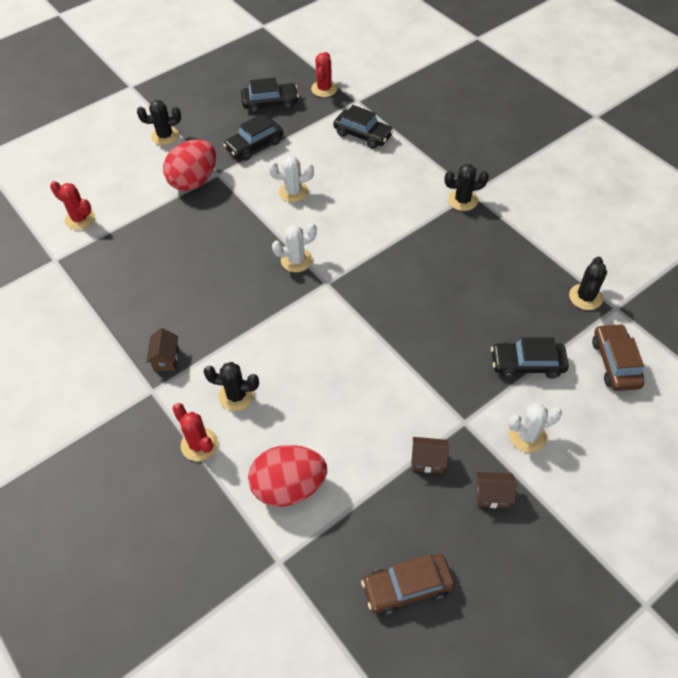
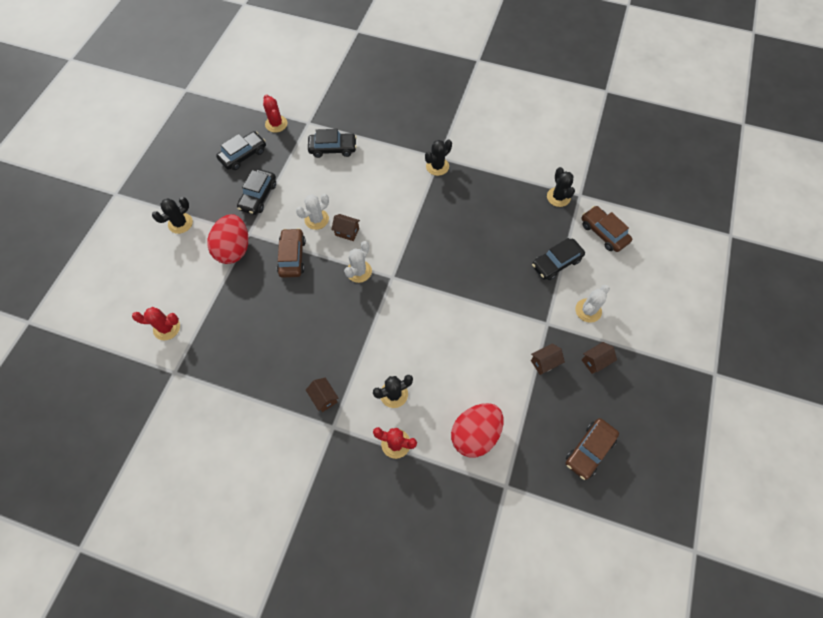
camera: 35 degrees left, 10 degrees up
none -> brown car [277,228,306,278]
none -> brown house [331,214,360,241]

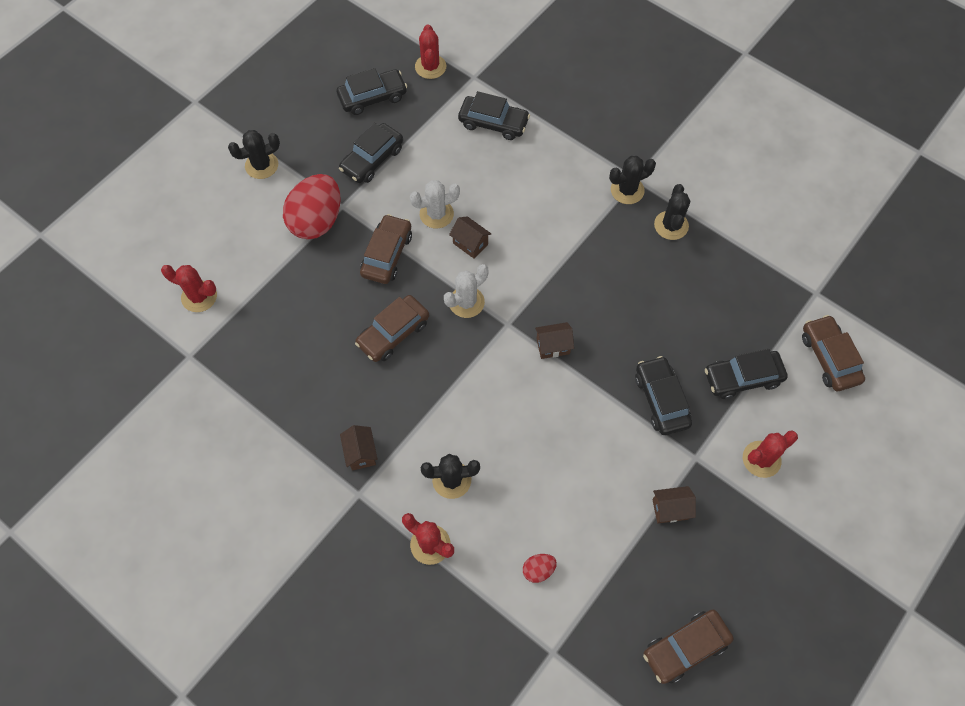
camera: 20 degrees right, 0 degrees up
red egg [451,403,504,457] -> red egg [523,554,557,583], size x0.43
black cactus [547,167,575,207] -> black cactus moved to [654,184,690,240]
white cactus [575,285,610,323] -> red cactus [743,430,798,478]
brown house [582,342,617,374] -> brown house moved to [535,322,574,359]
none -> brown car [355,295,429,362]
none -> black car [635,356,692,435]

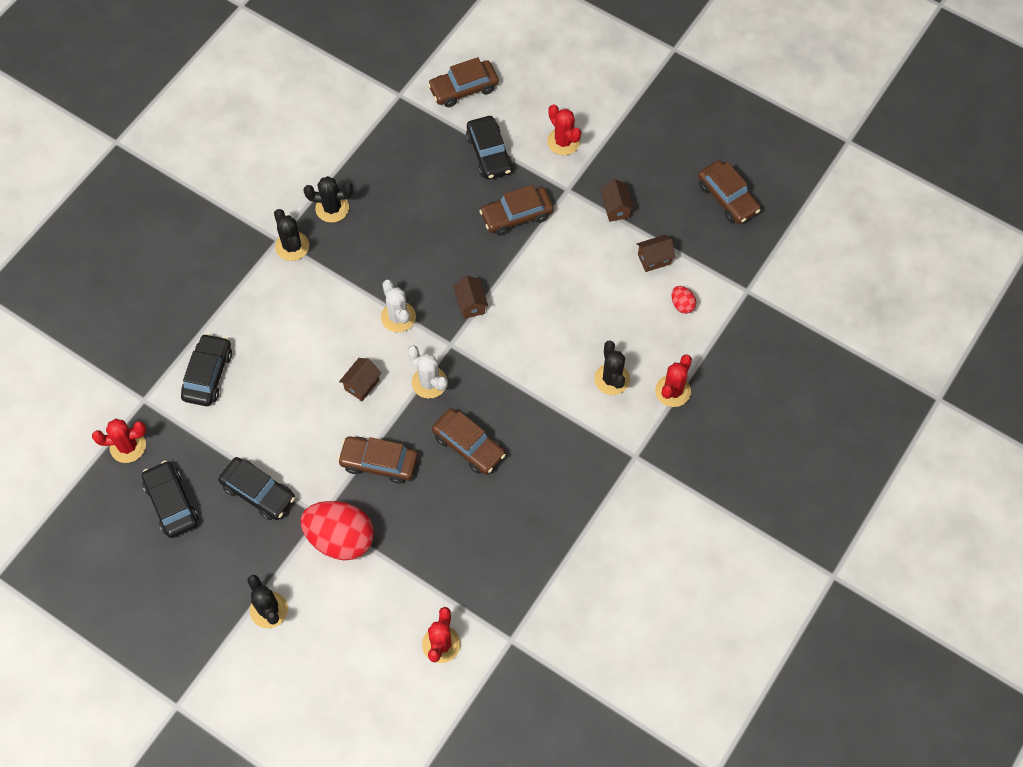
camera: 95 degrees left, 0 degrees up
brown house [340,425,378,471] -> brown house moved to [637,235,676,272]
white cactus [410,180,460,229] -> white cactus moved to [381,280,416,332]
black car [635,356,692,435] -> brown car [479,185,554,235]

